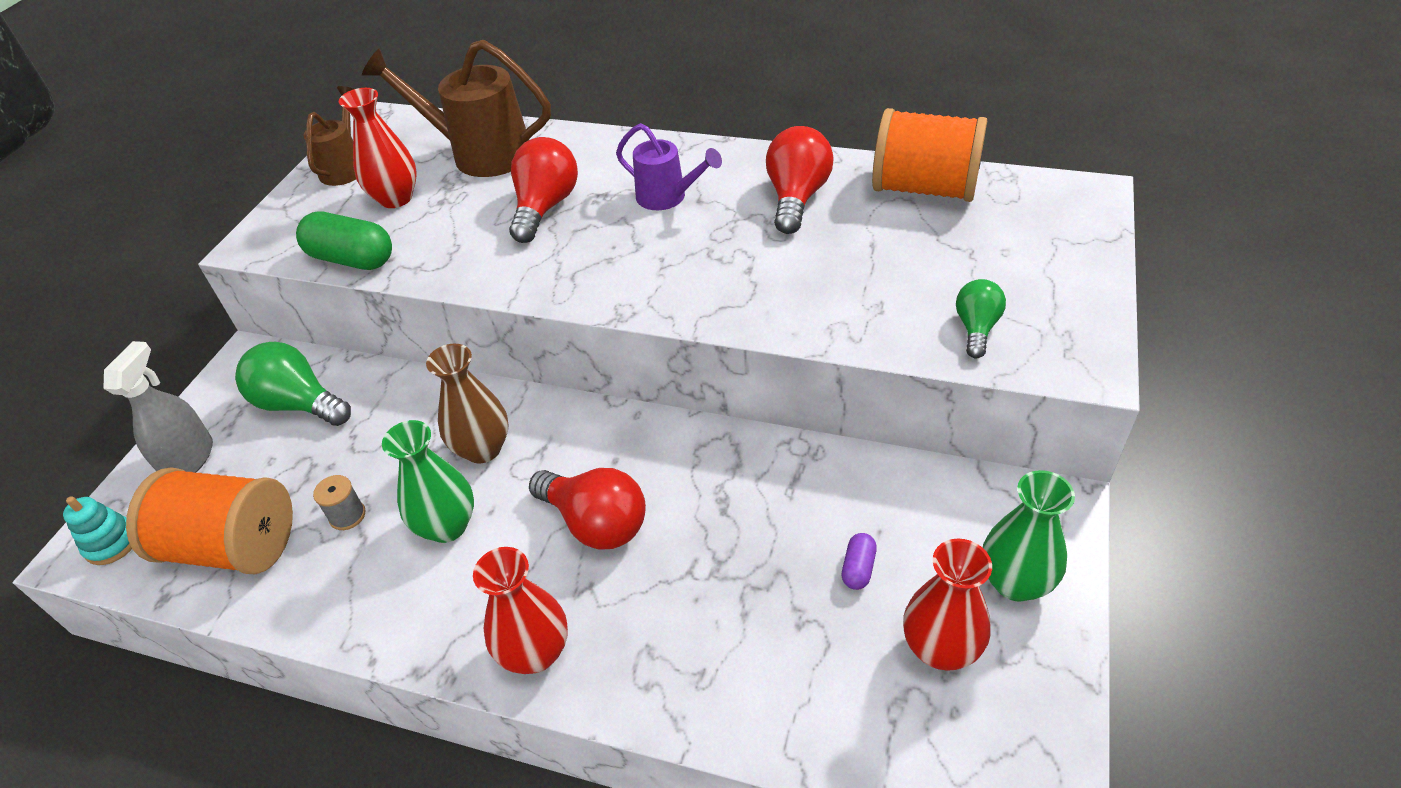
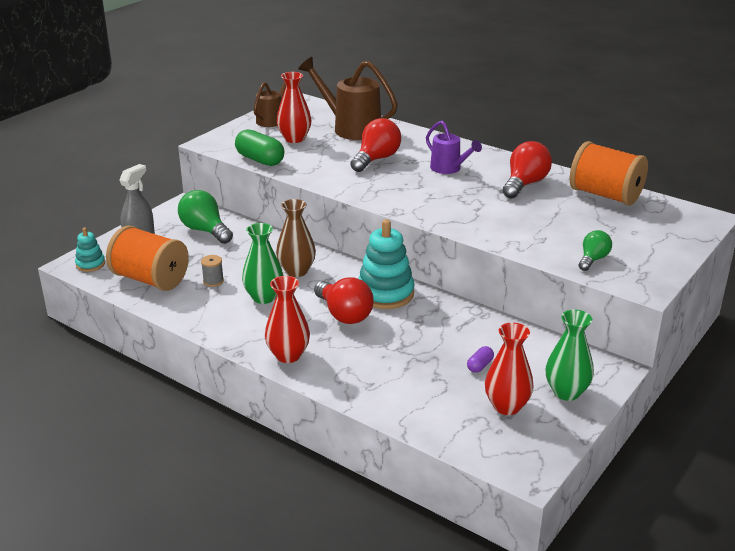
camera: 15 degrees right, 15 degrees down
none -> turquoise stacking toy [358,219,415,309]

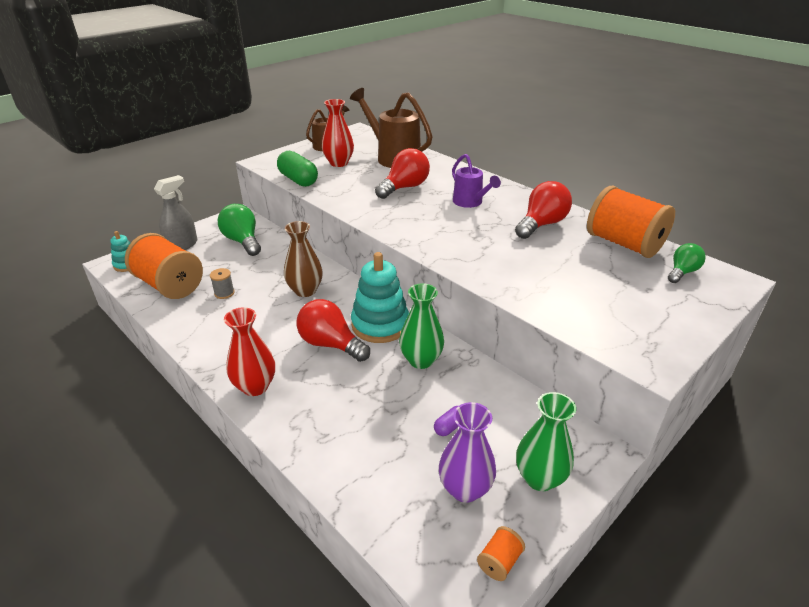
camera: 10 degrees right, 5 degrees up
green vase [242,223,283,304] -> green vase moved to [399,283,444,369]
red light bulb [314,277,374,324] -> red light bulb turned 150 degrees clockwise [296,299,370,362]
red vase [485,323,534,415] -> purple vase [439,402,496,503]
green light bulb [578,230,612,271] -> green light bulb moved to [668,243,706,283]
none -> orange spool [477,526,525,581]

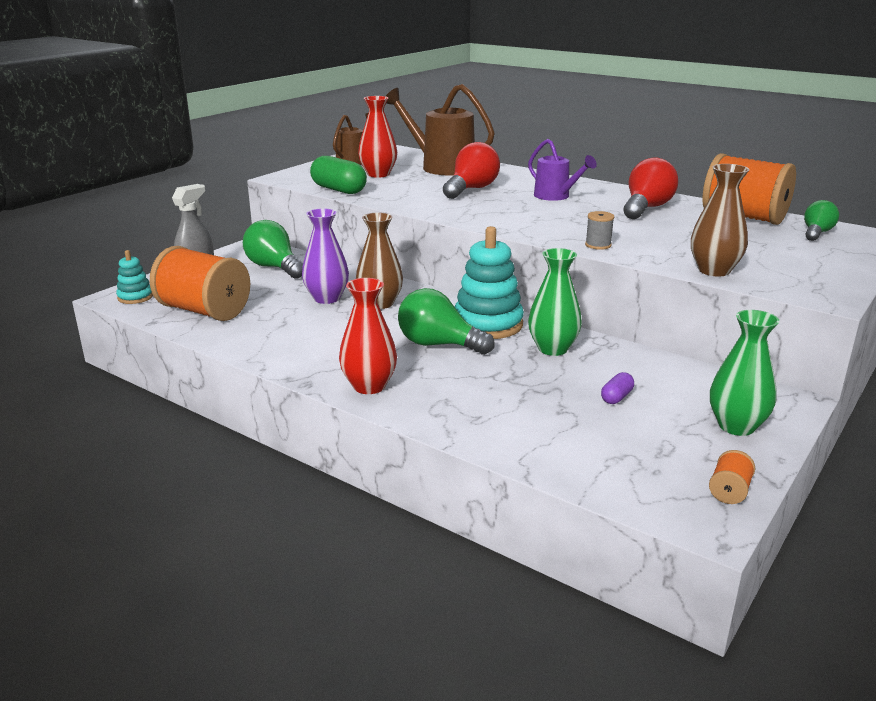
camera: 10 degrees left, 10 degrees down
grey spool [210,268,235,299] -> grey spool moved to [585,211,614,250]
red light bulb [296,299,370,362] -> green light bulb [398,288,495,355]
purple vase [439,402,496,503] -> purple vase moved to [302,209,349,304]
none -> brown vase [691,164,749,276]

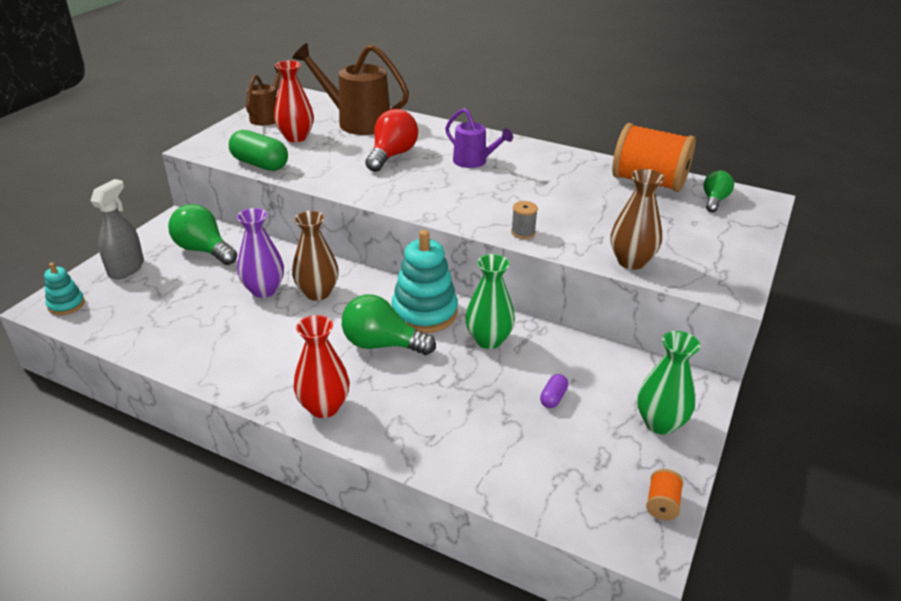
camera: 10 degrees left, 10 degrees up
orange spool [150,246,250,321] -> none
red light bulb [624,158,678,219] -> none

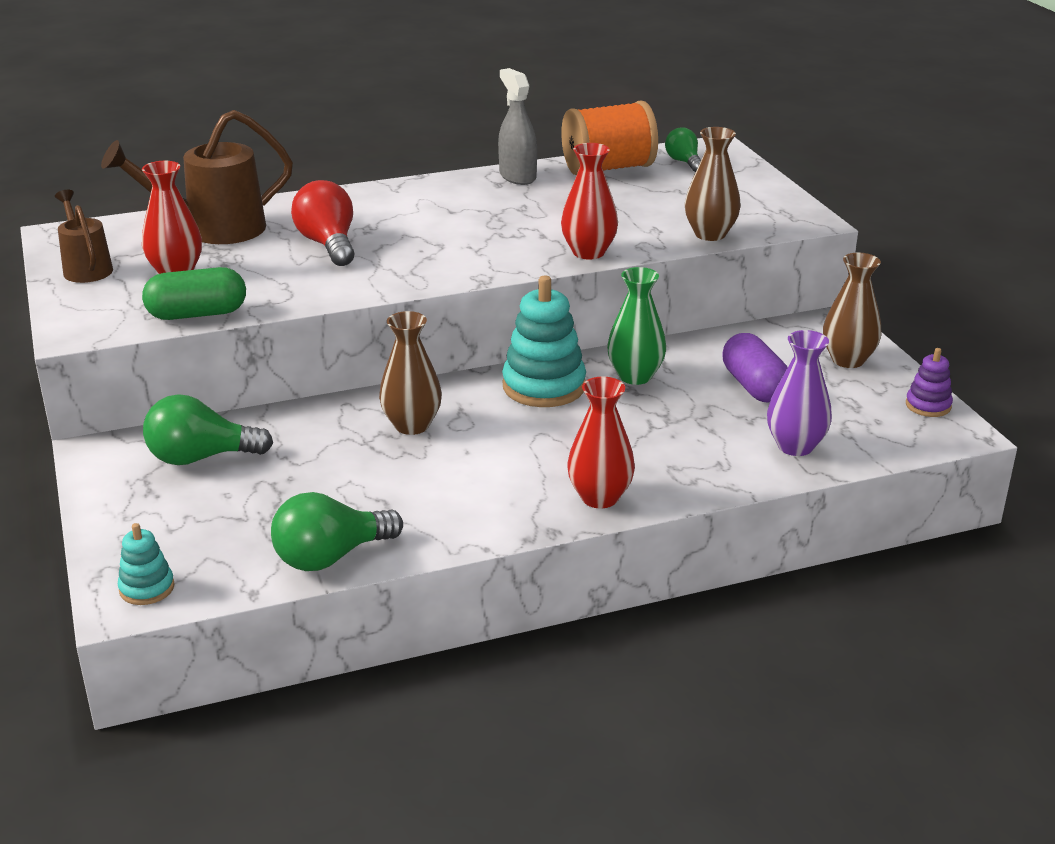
camera: 45 degrees left, 5 degrees down
grey spray bottle [91,179,144,279] -> grey spray bottle moved to [498,68,537,185]
purple vase [237,208,284,298] -> purple vase moved to [767,330,832,456]
green light bulb [342,294,436,355] -> green light bulb moved to [271,492,403,571]
purple watering can [445,108,513,168] -> none
grey spool [511,201,538,239] -> red vase [561,143,618,260]
purple capsule [540,374,568,408] -> purple capsule [722,333,788,402], size x2.04
green vase [637,331,700,435] -> brown vase [823,253,882,368]
orange spool [646,469,684,520] -> purple stacking toy [906,348,953,417]

